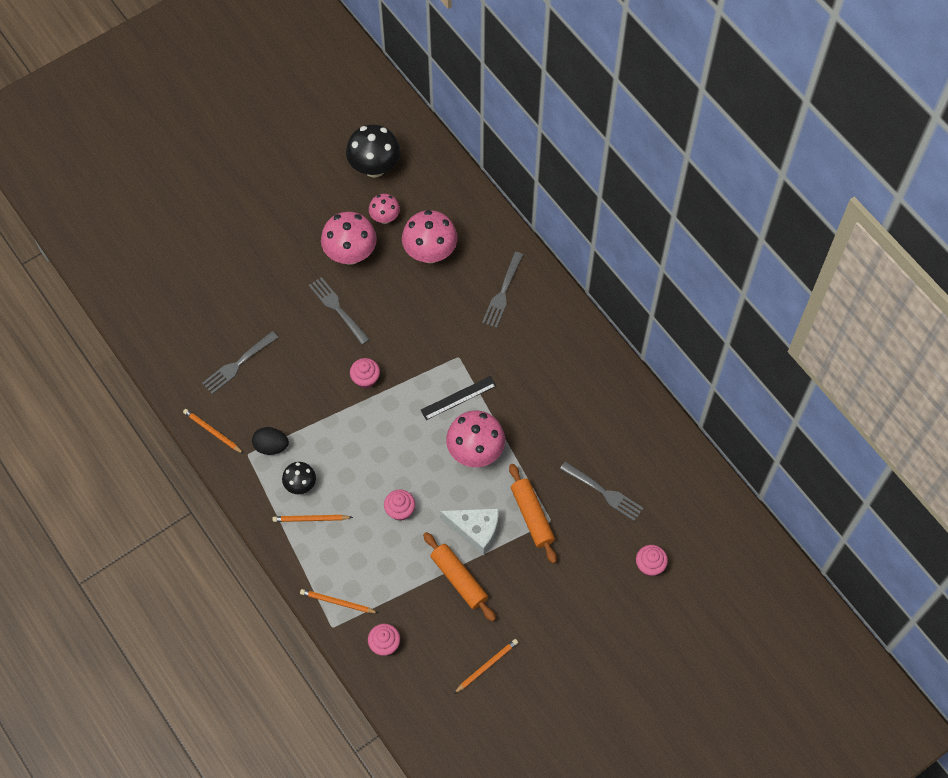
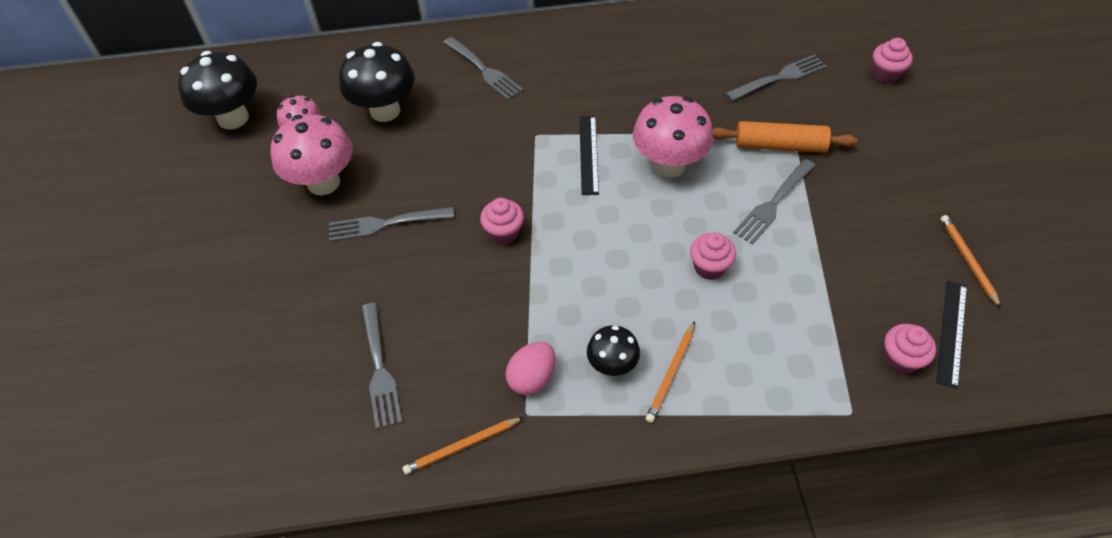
camera: 60 degrees left, 10 degrees down
black egg [252,427,289,455] -> pink egg [506,342,556,395]
orange pencil [300,589,378,613] -> none
pink mushroom [402,210,457,263] -> black mushroom [339,42,415,122]
orange rolling pin [423,532,496,622] -> none
white cheese [440,508,499,555] -> grey fork [733,159,816,245]
none -> black ruler [936,281,967,389]

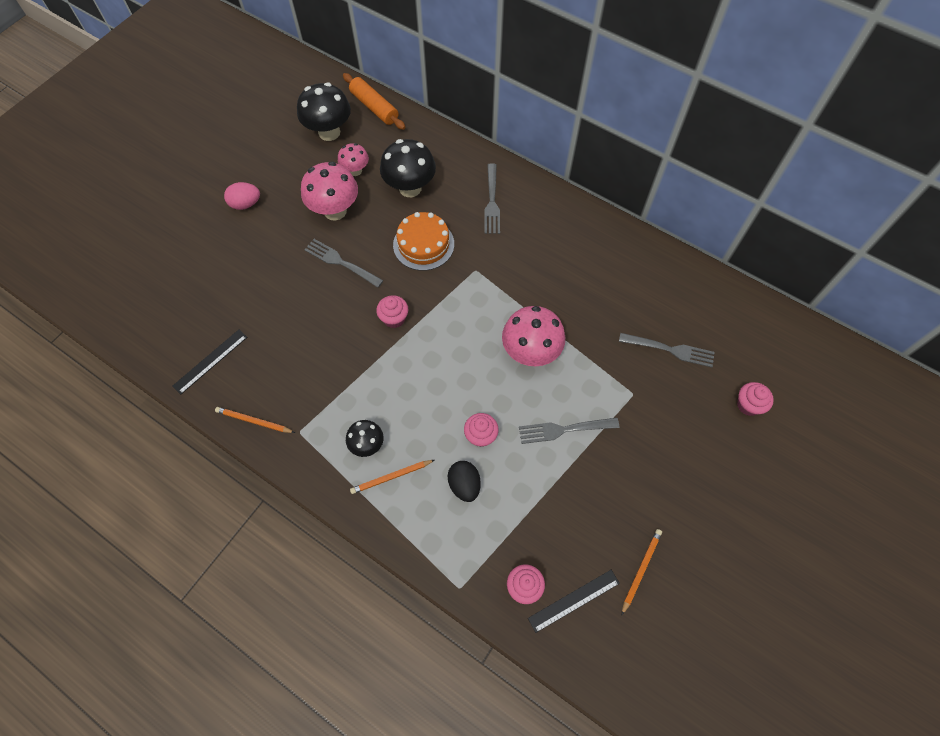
camera: 40 degrees right, 10 degrees up
grey fork [362,303,402,429] -> none
pink egg [506,342,556,395] -> pink egg moved to [224,182,260,210]
black ruler [579,116,599,195] -> black ruler moved to [173,330,247,394]
orange rolling pin [712,121,857,153] -> orange rolling pin moved to [343,73,405,130]
none -> orange cake [393,212,454,271]
none -> black egg [448,461,481,502]

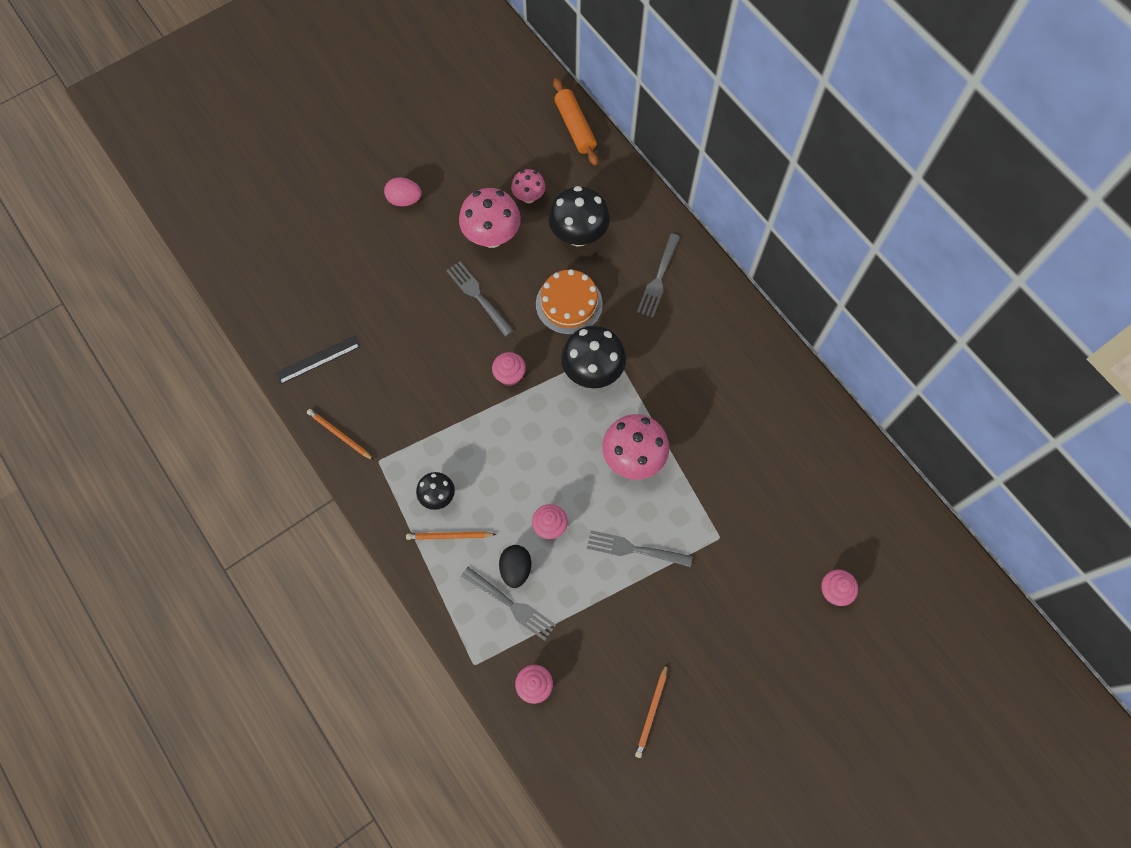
camera: 20 degrees right, 5 degrees up
black mushroom [297,82,351,141] -> black mushroom moved to [561,326,626,388]
black ruler [528,570,620,633] -> none
grey fork [619,333,715,367] -> grey fork moved to [461,567,556,641]
orange pencil [622,529,662,615] -> orange pencil turned 150 degrees clockwise [635,664,668,758]

